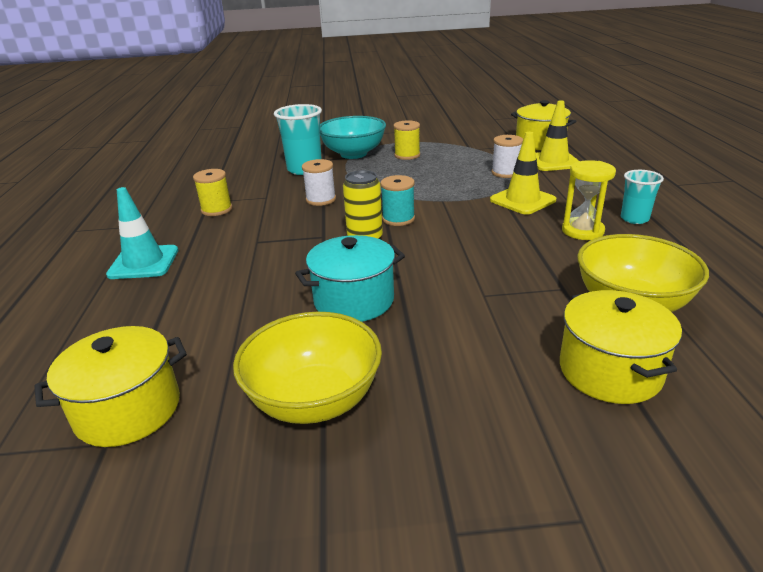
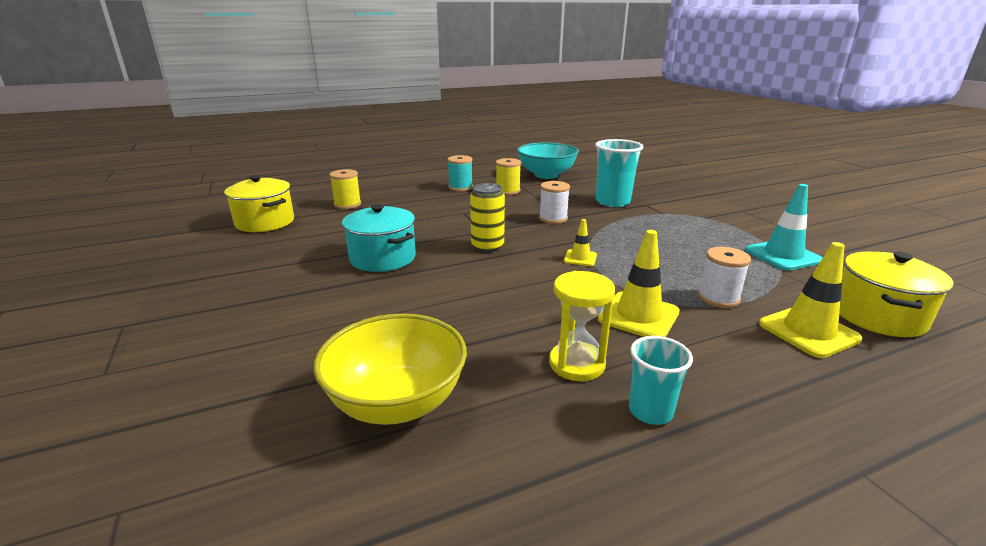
camera: 70 degrees right, 5 degrees down
turquoise traffic cone [106,187,178,279] -> turquoise traffic cone moved to [746,184,823,271]
yellow bowl [233,312,382,424] -> none
turquoise bowl [320,116,386,159] -> turquoise bowl moved to [517,142,579,179]
turquoise spool [380,175,415,226] -> turquoise spool moved to [447,155,473,191]
yellow spool [394,120,420,160] -> yellow spool moved to [329,169,361,209]
yellow pot [560,290,682,404] -> none
none -> yellow traffic cone [564,219,597,266]

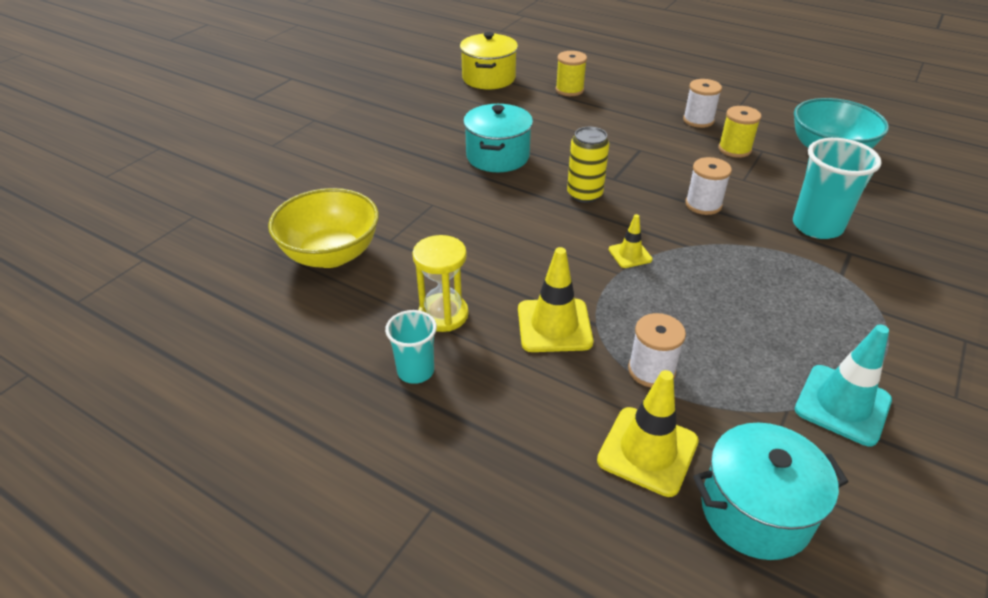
camera: 55 degrees right, 15 degrees up
turquoise spool [447,155,473,191] -> white spool [683,79,722,128]
yellow pot [839,252,954,337] -> turquoise pot [693,423,848,560]

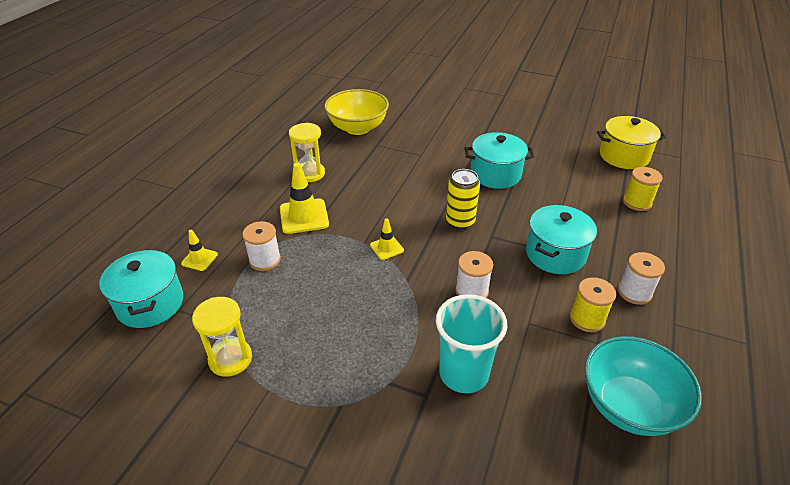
camera: 80 degrees right, 0 degrees up
turquoise cup [385,310,437,384] -> none
yellow traffic cone [597,370,699,497] -> yellow traffic cone [181,230,218,271], size x0.56
turquoise traffic cone [795,324,892,446] -> yellow hourglass [192,297,252,377]
none -> turquoise pot [526,205,597,274]

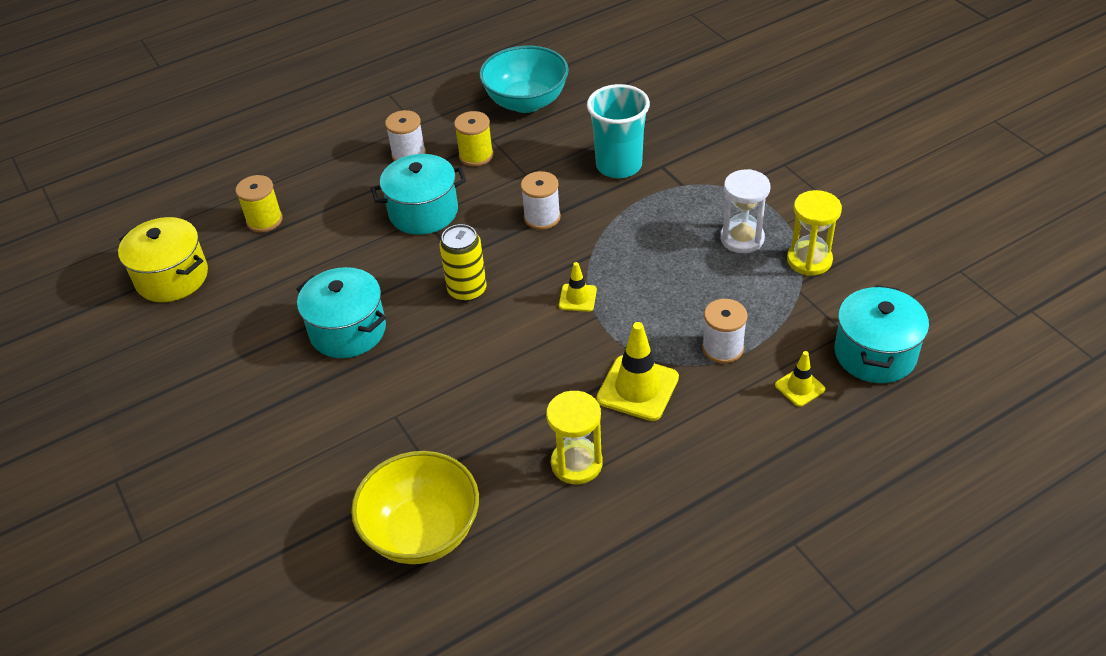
camera: 140 degrees left, 5 degrees up
none -> white hourglass [720,169,770,253]

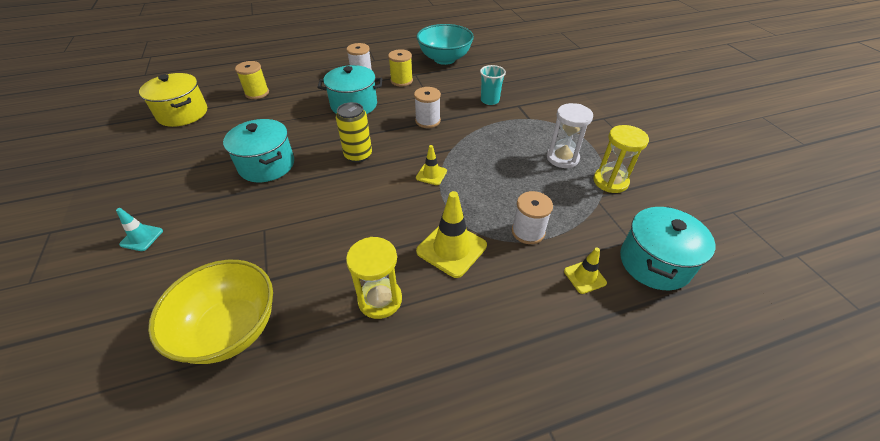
camera: 10 degrees right, 0 degrees up
turquoise cup [587,84,650,178] -> turquoise cup [480,65,506,105], size x0.60
none -> turquoise traffic cone [116,208,163,251]

